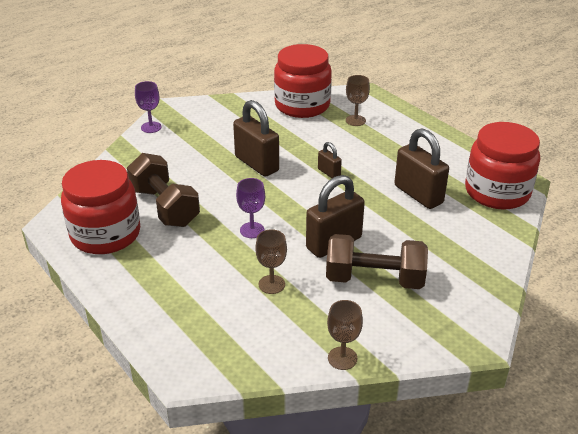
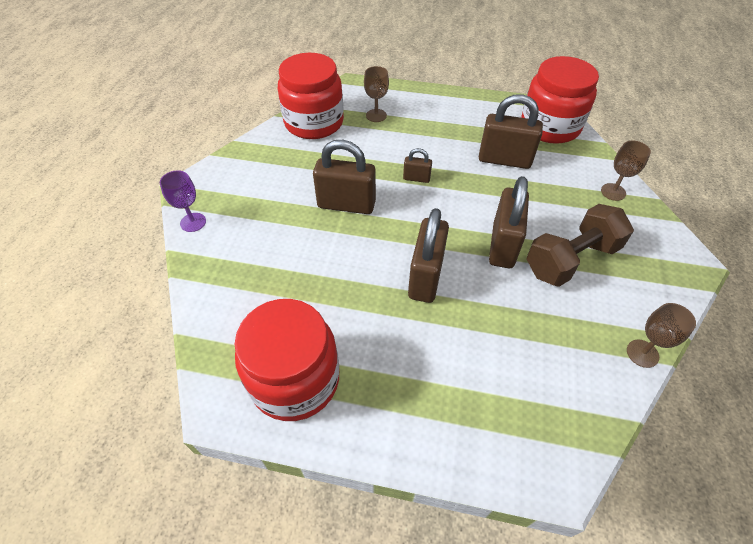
camera: 40 degrees left, 15 degrees up
brown dumbbell [127,153,200,227] -> none
purple goblet [236,178,265,238] -> brown padlock [408,208,449,303]
brown goblet [255,229,287,294] -> brown goblet moved to [601,141,651,201]

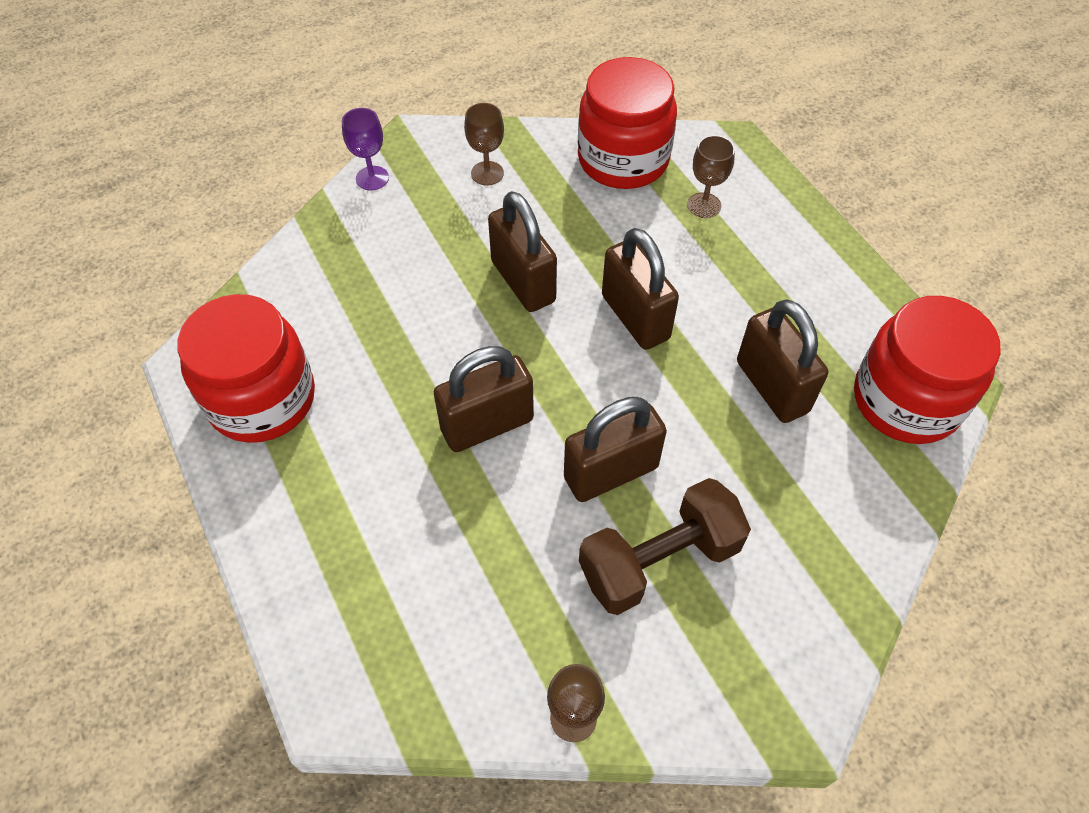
camera: 50 degrees right, 5 degrees up
brown padlock [403,148,432,183] -> brown padlock [602,228,679,350], size x2.02
brown dumbbell [526,204,634,287] -> brown dumbbell turned 45 degrees counterclockwise [579,478,751,615]
brown goblet [601,141,651,201] -> brown goblet moved to [464,103,504,186]

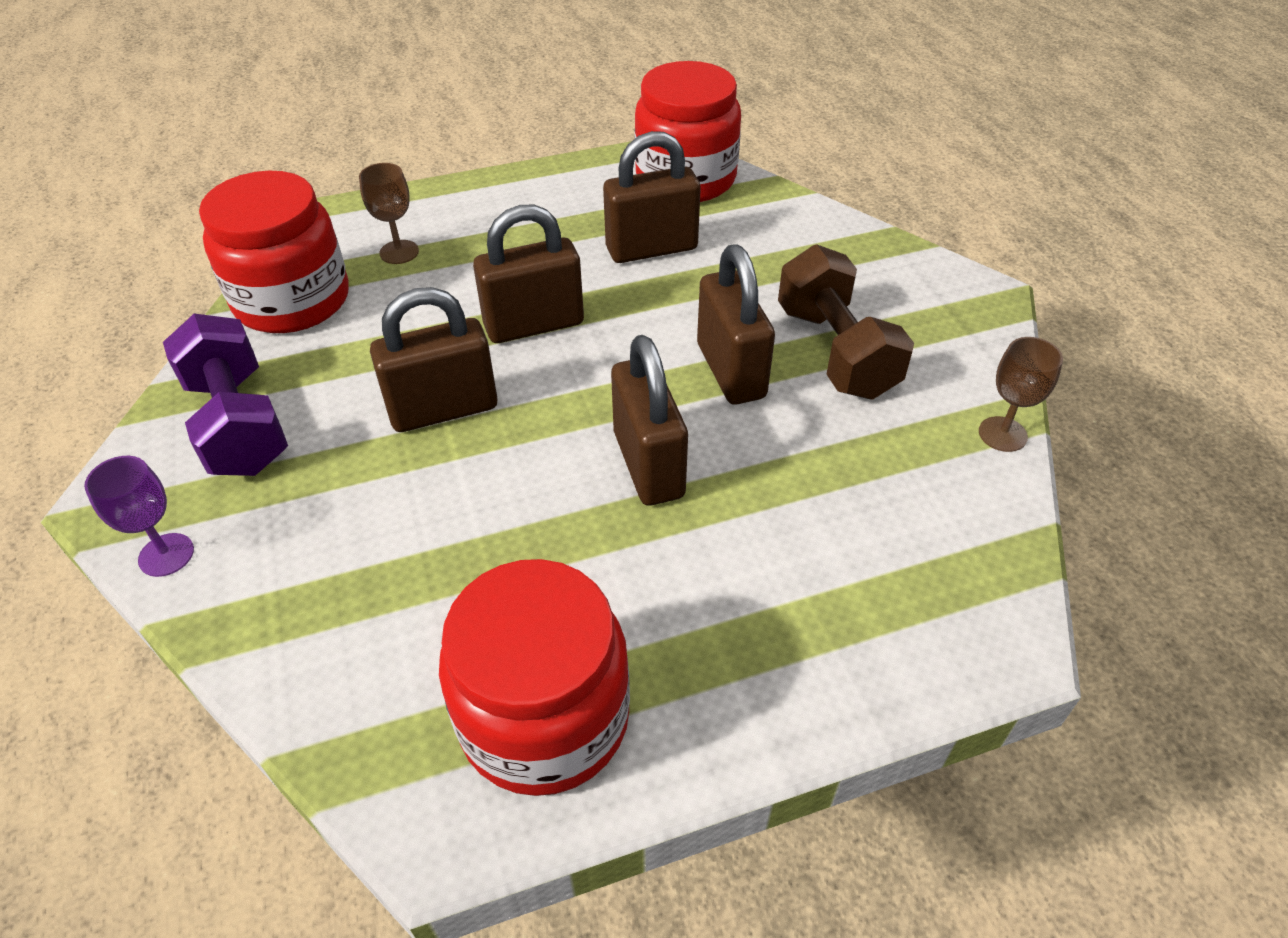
camera: 80 degrees left, 10 degrees down
brown goblet [464,103,504,186] -> purple dumbbell [163,314,288,476]

